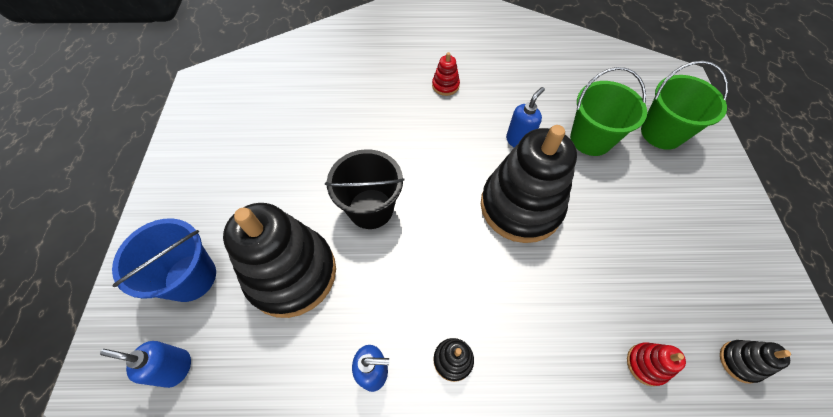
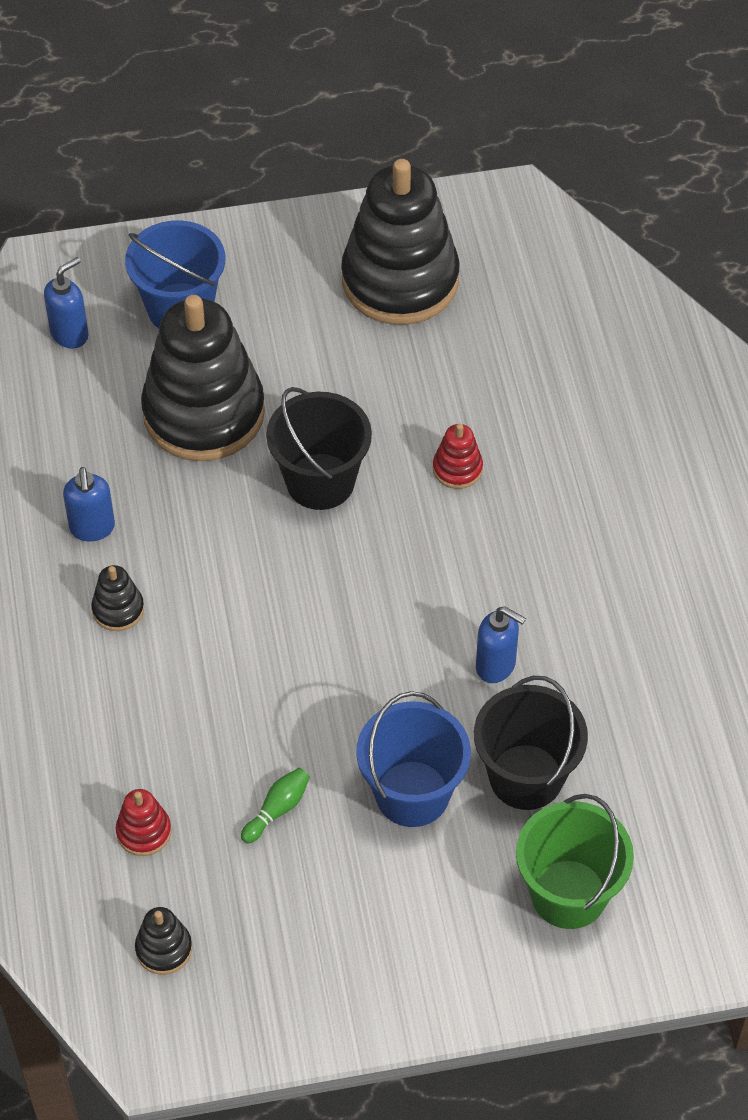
camera: 80 degrees right, 5 degrees down
blue soap dispenser [100,341,191,388] -> blue soap dispenser turned 45 degrees clockwise [44,257,89,348]
red stacking toy [432,52,460,96] -> red stacking toy moved to [433,424,483,489]
black stacking toy [481,125,577,243] -> black stacking toy moved to [341,159,460,325]
green bucket [570,67,647,156] -> black bucket [474,676,588,810]
none -> green bowling pin [241,768,310,844]
none -> blue bucket [356,691,471,827]

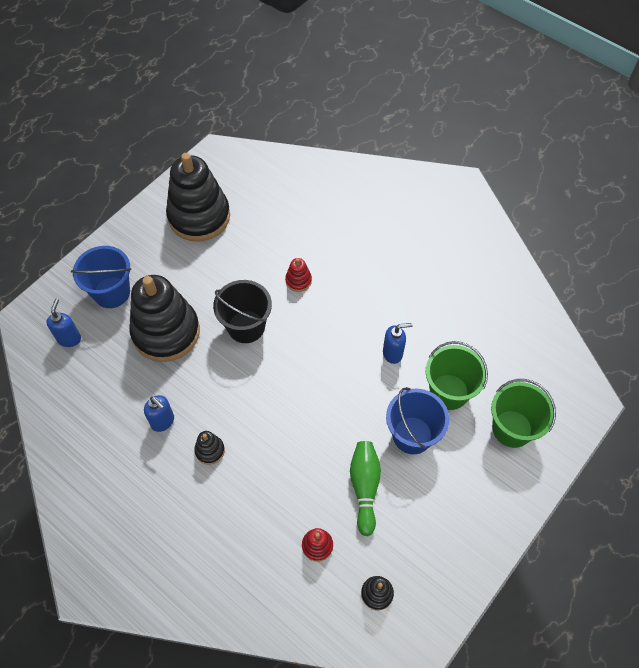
camera: 40 degrees left, 5 degrees up
green bowling pin [241,768,310,844] -> green bowling pin [350,441,381,536], size x1.78
black bucket [474,676,588,810] -> green bucket [426,341,488,410]

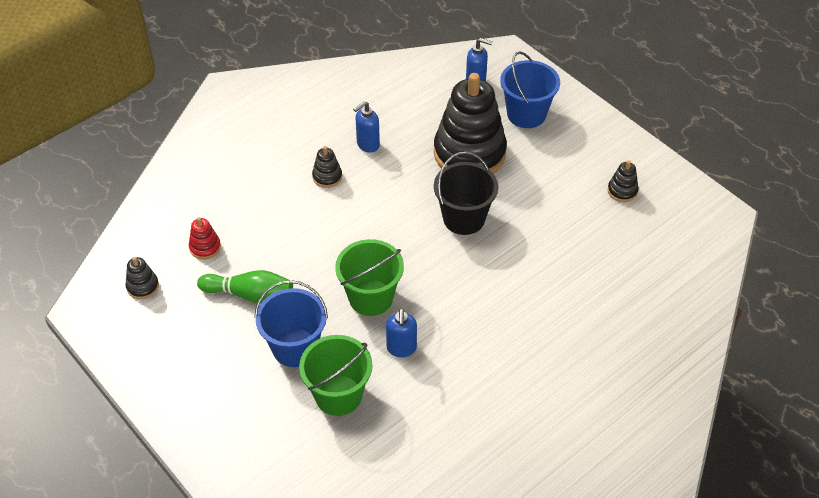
camera: 100 degrees right, 10 degrees down
black stacking toy [166,153,230,242] -> black stacking toy [608,160,639,202], size x0.40
red stacking toy [285,258,312,292] -> none
green bucket [491,379,556,448] -> green bucket moved to [335,239,404,316]

